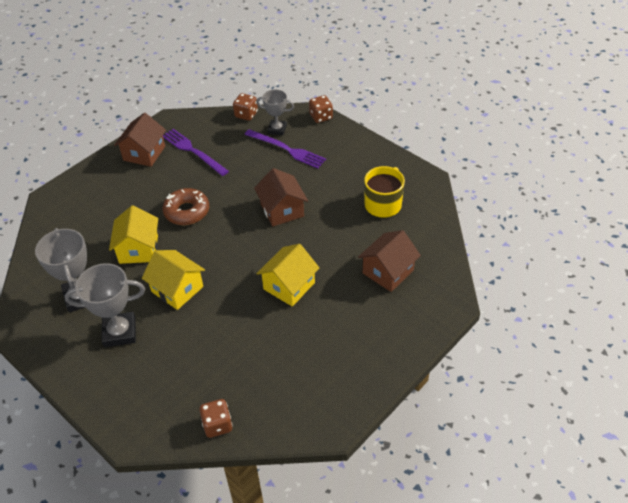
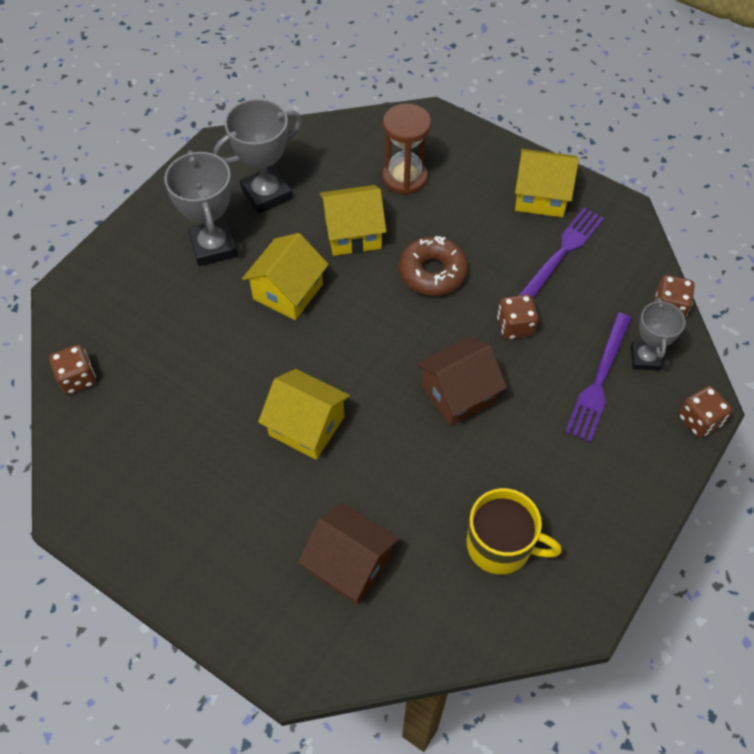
camera: 80 degrees right, 10 degrees up
brown house [114,113,166,167] -> yellow house [515,149,579,217]
none -> brown hourglass [383,104,431,195]
none -> brown dice [497,294,539,340]

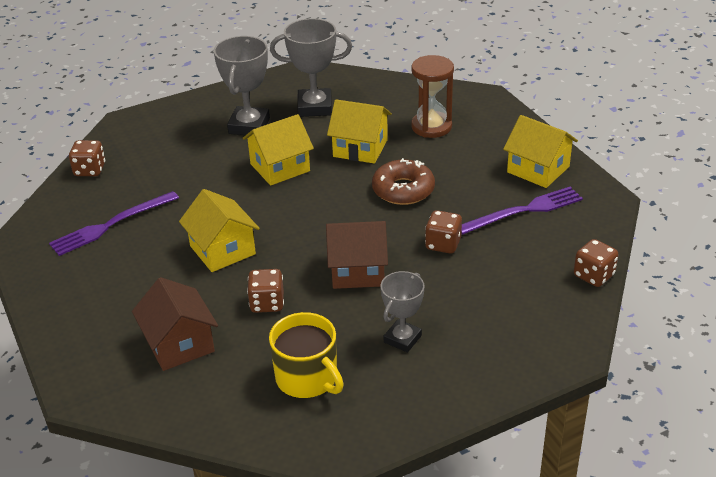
camera: 30 degrees right, 20 degrees down
purple fork [565,313,632,442] -> purple fork moved to [49,191,179,256]
grey trophy [631,298,686,371] -> grey trophy moved to [381,271,424,353]
brown dice [678,386,732,438] -> brown dice moved to [247,269,284,313]

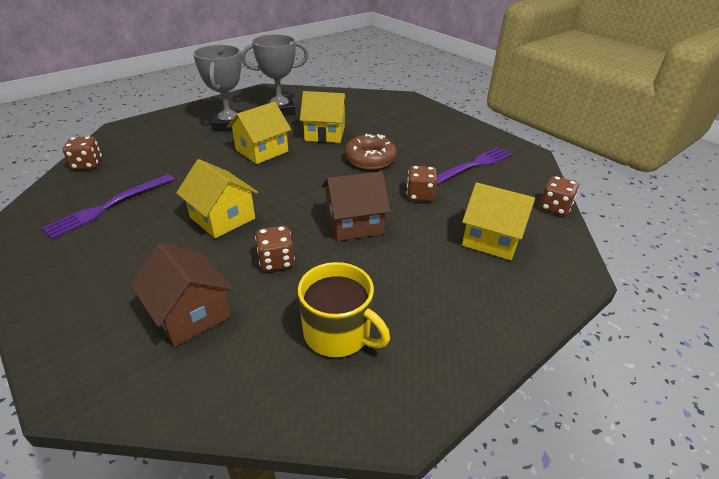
camera: 15 degrees left, 0 degrees up
grey trophy [381,271,424,353] -> none
brown hourglass [411,55,454,138] -> none
yellow house [503,115,578,188] -> yellow house moved to [462,182,535,260]

